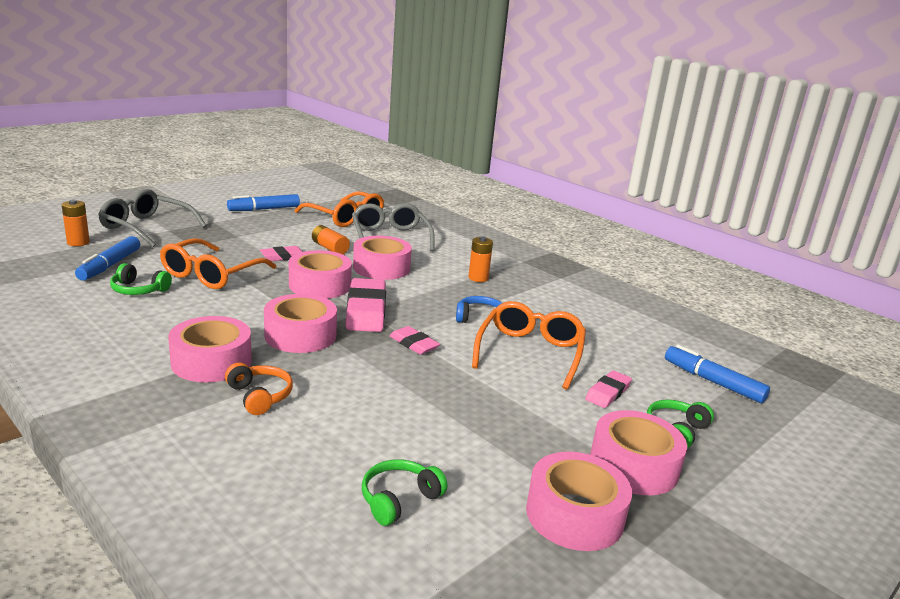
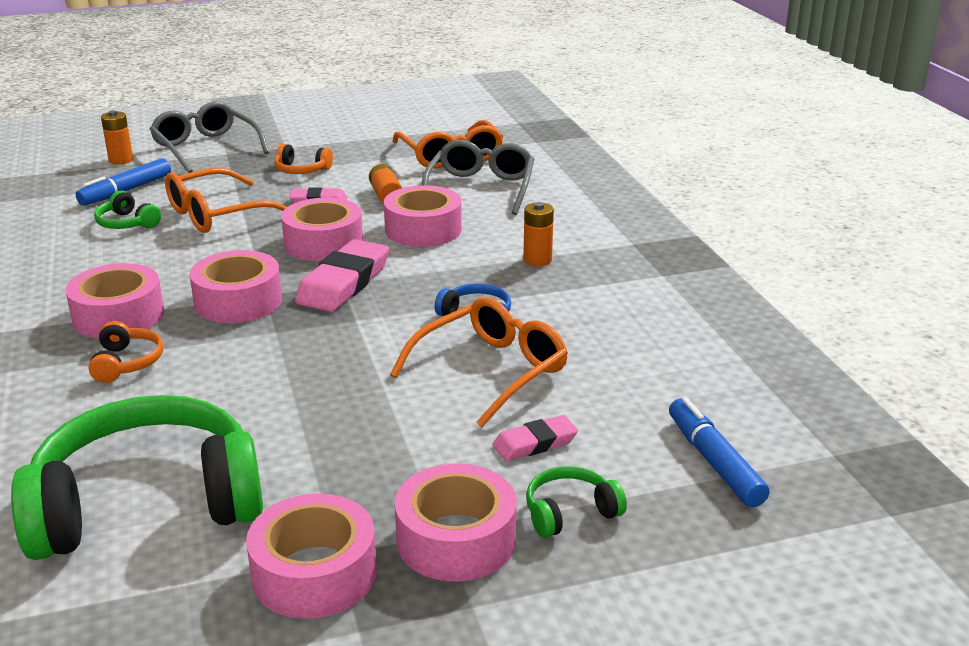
camera: 30 degrees right, 5 degrees up
blue marker [227,194,300,211] -> none
green headphones [362,459,447,526] -> green headphones [11,395,263,560], size x2.44
pink eraser [389,326,440,355] -> none
none -> orange headphones [274,144,333,174]

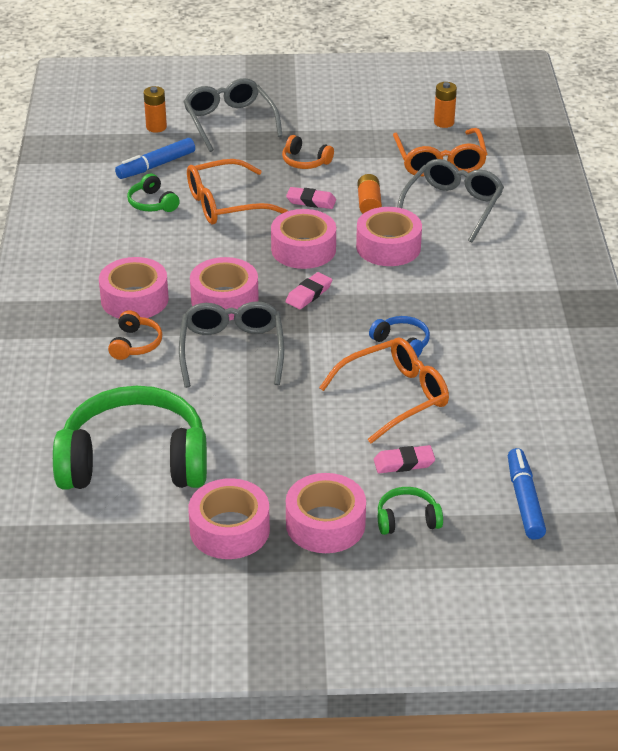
camera: 15 degrees right, 10 degrees up
pink eraser [295,239,389,312] -> pink eraser [286,272,332,309], size x0.56
orange battery [523,202,554,266] -> orange battery moved to [434,82,457,128]
none -> grey glasses [179,301,284,388]

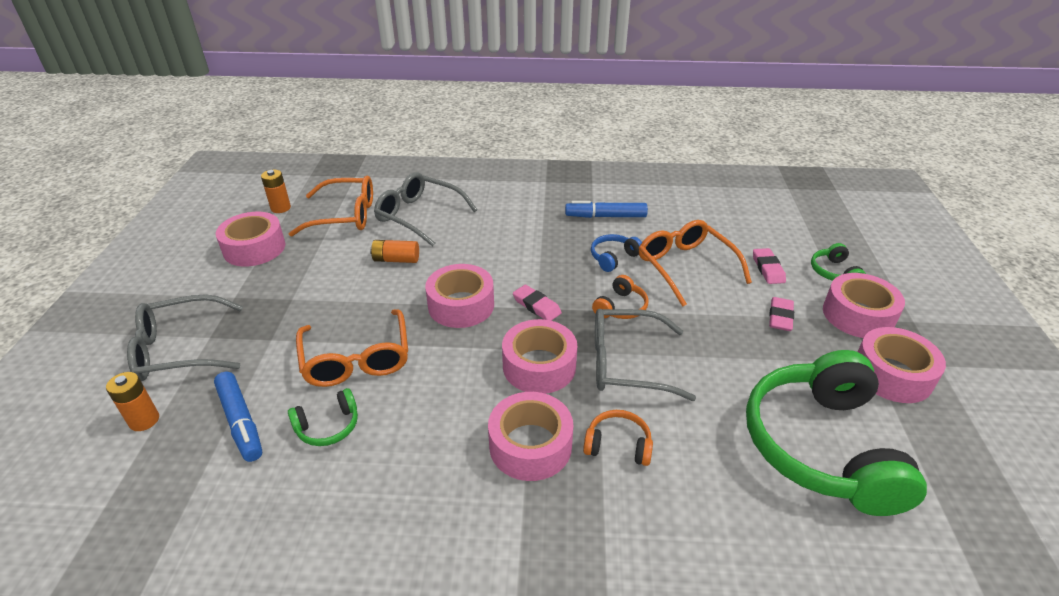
camera: 85 degrees left, 0 degrees up
orange headphones [282,135,334,169] -> orange headphones moved to [592,275,649,319]
pink eraser [286,187,336,209] -> pink eraser moved to [769,297,794,331]
pink tape [356,207,422,266] -> pink tape moved to [216,212,285,267]
blue marker [508,448,546,540] -> blue marker moved to [565,201,648,218]

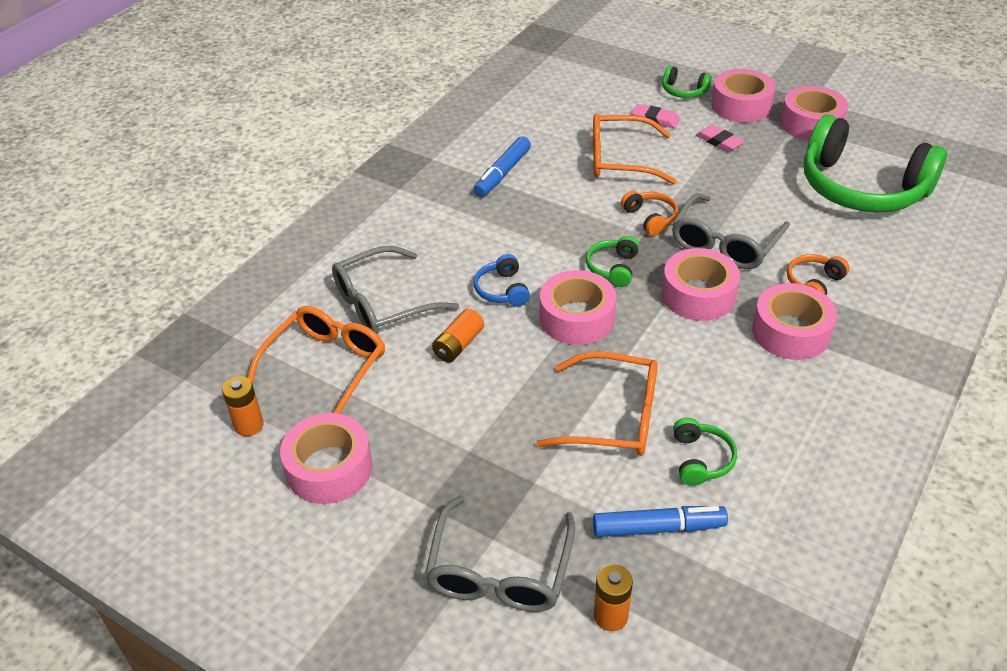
camera: 60 degrees left, 5 degrees up
pink eraser [513,285,562,321] -> green headphones [586,236,639,287]
blue headphones [591,234,642,272] -> blue headphones moved to [474,254,530,307]

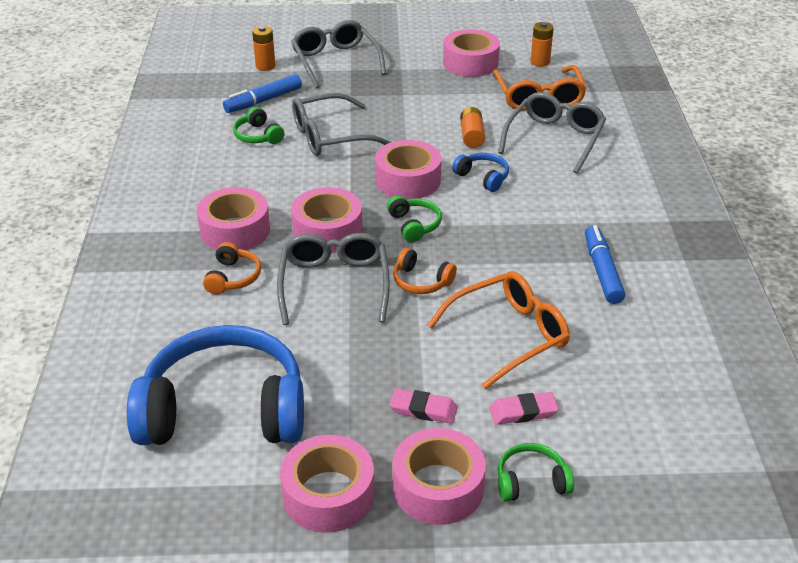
camera: 145 degrees right, 5 degrees down
orange glasses [536,351,658,456] -> grey glasses [292,93,391,156]
green headphones [804,114,947,213] -> blue headphones [127,325,304,445]

